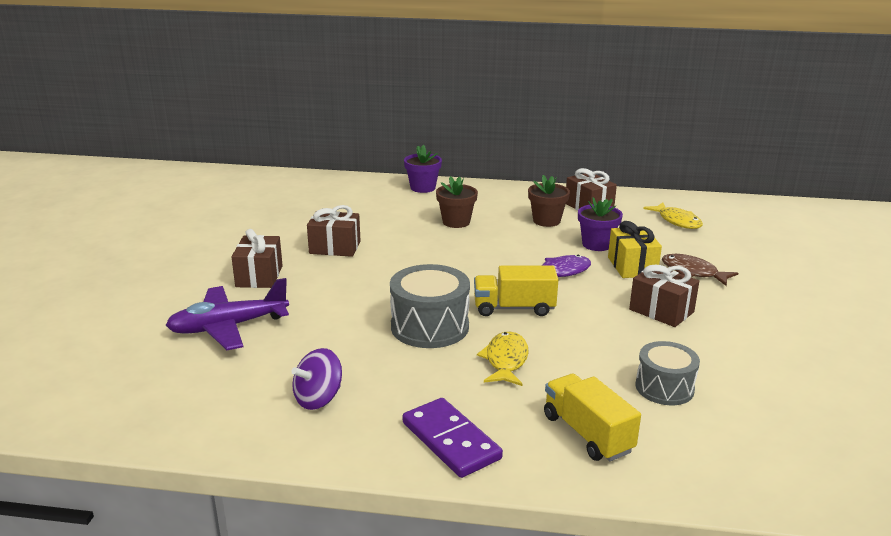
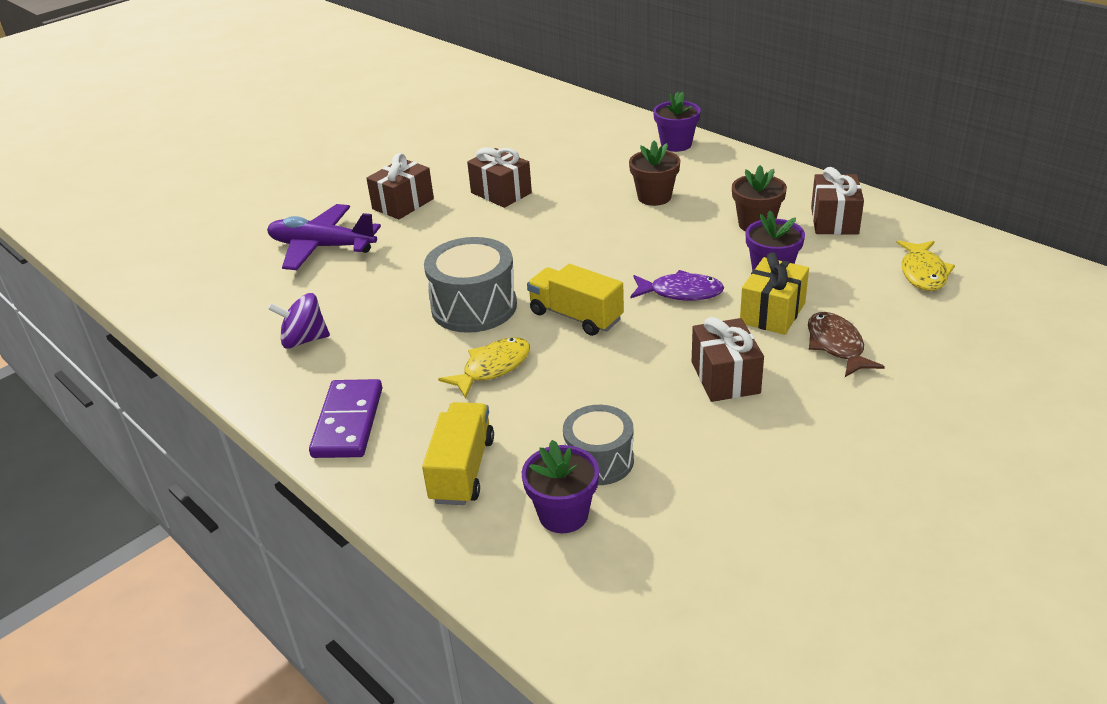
camera: 40 degrees right, 10 degrees up
none -> purple flower pot [522,440,599,533]

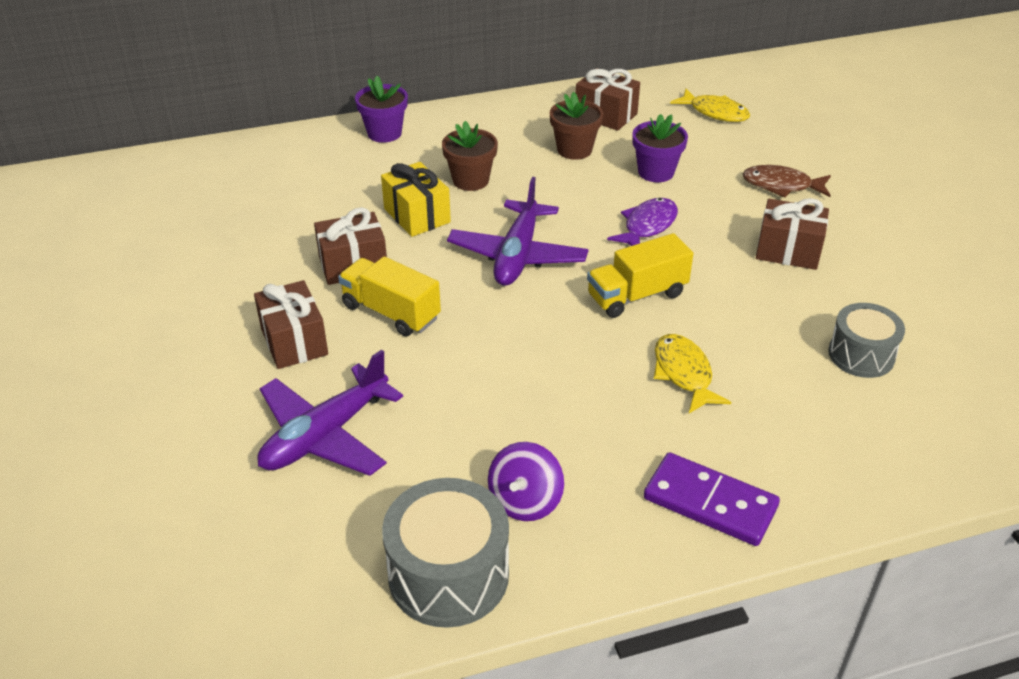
camera: 65 degrees left, 5 degrees up
yellow truck [422,402,494,505] -> yellow truck moved to [338,256,441,336]
grey drum [424,237,517,333] -> grey drum moved to [382,478,509,628]
purple flower pot [522,440,599,533] -> none
yellow gift [740,252,809,335] -> yellow gift moved to [381,162,451,237]
none -> purple plane [447,177,589,286]

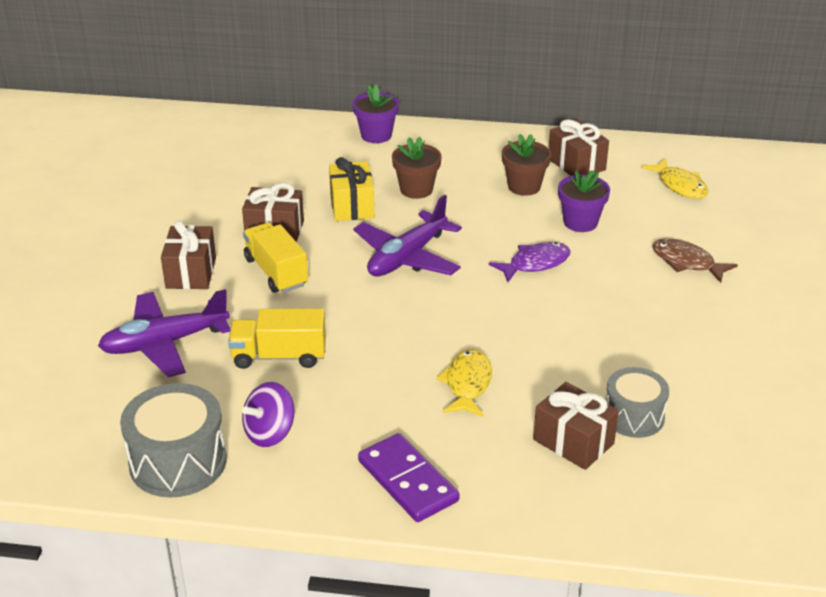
camera: 25 degrees right, 5 degrees down
yellow truck [587,233,693,318] -> yellow truck moved to [228,308,326,369]
brown gift [756,198,829,270] -> brown gift moved to [533,382,619,470]

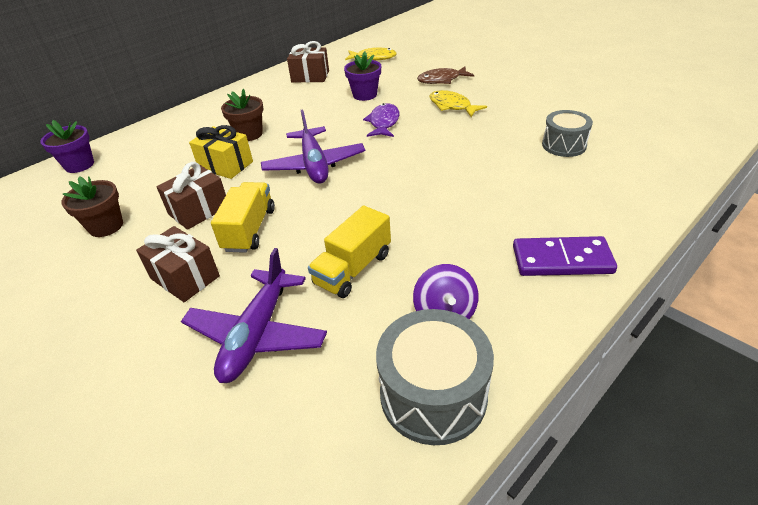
camera: 50 degrees left, 5 degrees up
yellow truck [243,223,308,293] -> yellow truck turned 90 degrees clockwise [211,182,275,253]
purple flower pot [353,84,399,143] -> purple flower pot moved to [40,120,94,173]
yellow fish [436,349,492,417] -> yellow fish moved to [430,90,487,117]
brown flower pot [502,134,551,196] -> brown flower pot moved to [62,176,123,237]
brown gift [533,382,619,470] -> none

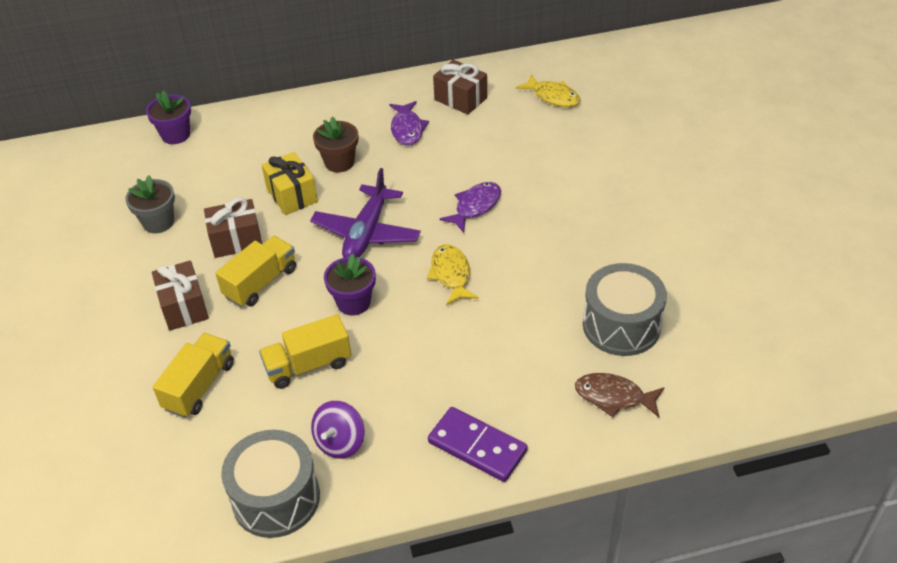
camera: 30 degrees right, 5 degrees up
brown flower pot [62,176,123,237] -> grey flower pot [125,175,175,233]
purple plane [181,248,327,383] -> yellow truck [153,333,234,418]
purple flower pot [344,52,381,101] -> purple flower pot moved to [324,253,376,315]
brown fish [417,67,474,84] -> brown fish moved to [575,373,665,417]
yellow fish [430,90,487,117] -> yellow fish moved to [427,245,479,306]
grey drum [542,110,593,157] -> grey drum [583,263,667,356], size x1.53
none -> purple fish [389,101,429,145]

